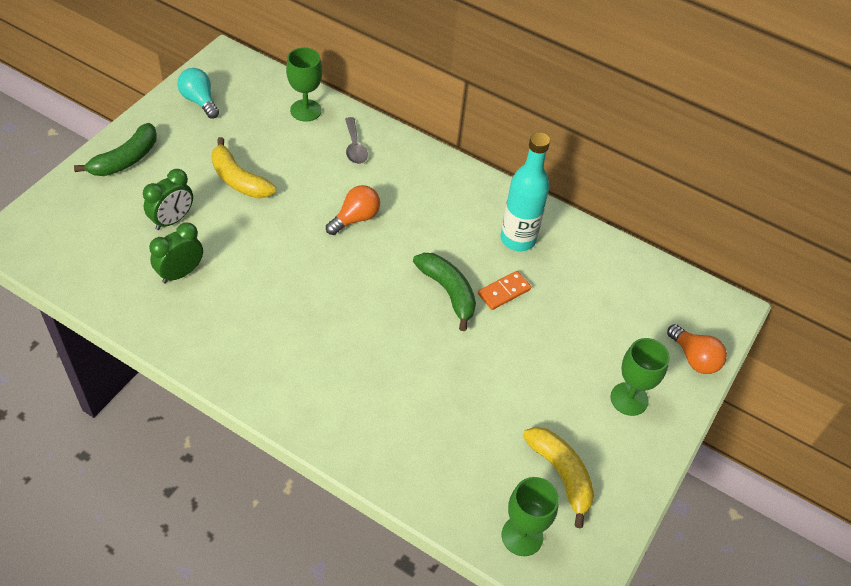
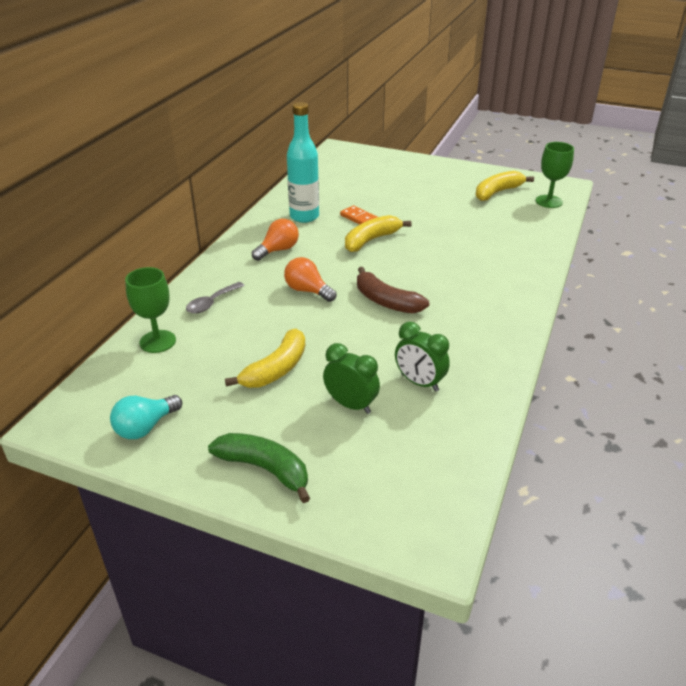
camera: 95 degrees left, 15 degrees down
grey spoon [345,117,368,164] -> grey spoon turned 150 degrees clockwise [186,282,245,314]
green banana [413,253,476,331] -> yellow banana [345,215,412,252]
green goblet [610,338,670,416] -> none
orange light bulb [667,324,727,374] -> orange light bulb moved to [252,219,299,261]
none -> brown banana [357,267,429,314]

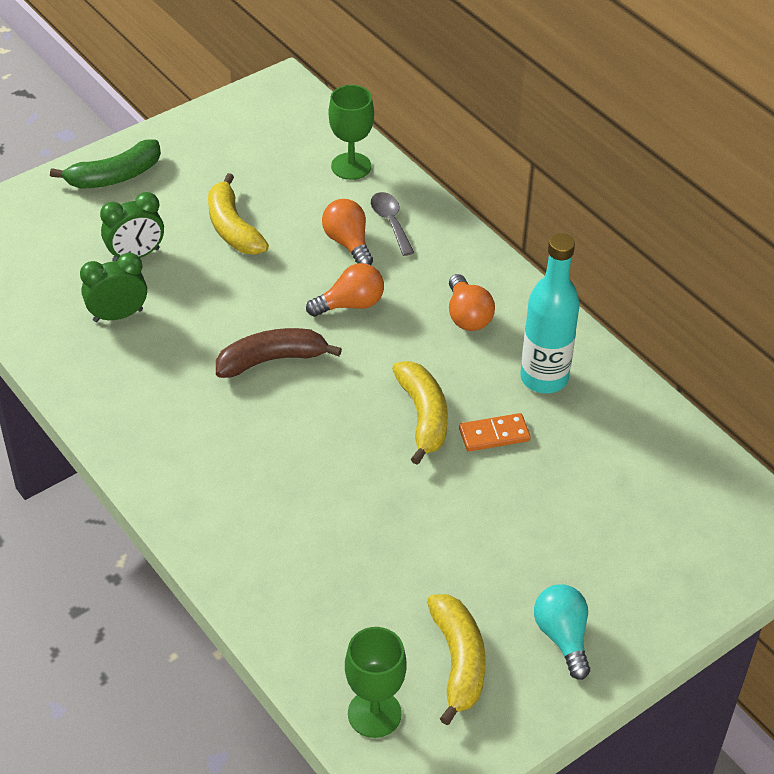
camera: 120 degrees right, 10 degrees up
turquoise light bulb [110,395,182,439] -> turquoise light bulb moved to [534,584,590,680]
none -> orange light bulb [322,199,373,265]

